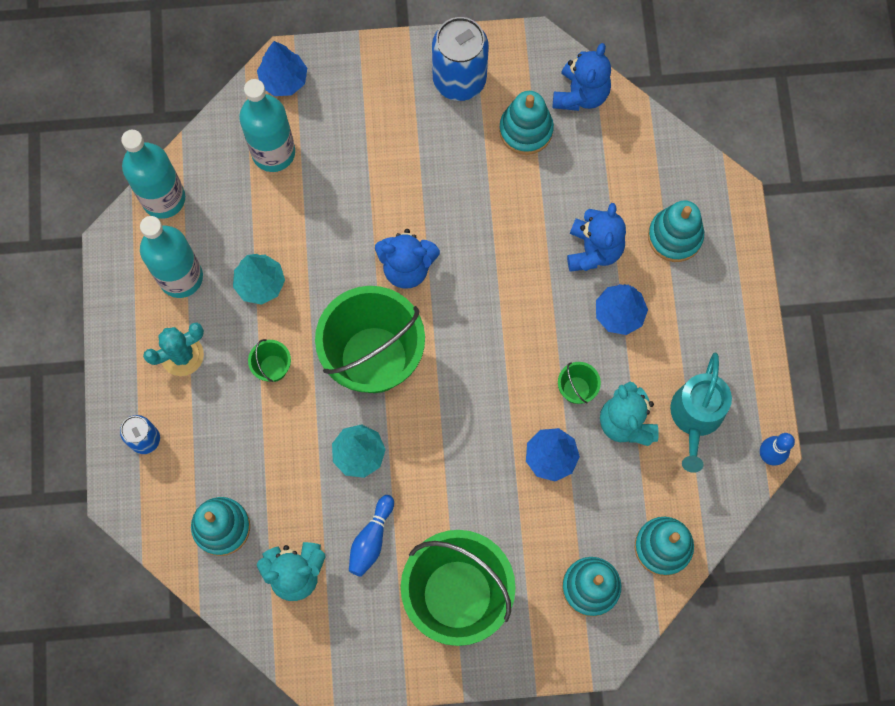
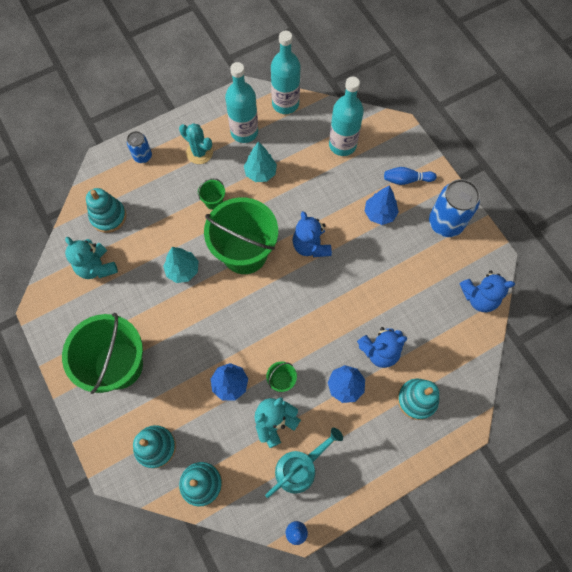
camera: 65 degrees right, 5 degrees down
blue tree [257,41,307,96] -> blue tree moved to [364,185,399,225]
blue bowling pin [349,495,394,577] -> blue bowling pin moved to [384,167,437,185]
turquoise stacking toy [499,91,554,155] -> none
turquoise watering can [670,353,732,473] -> turquoise watering can turned 150 degrees clockwise [265,428,343,498]

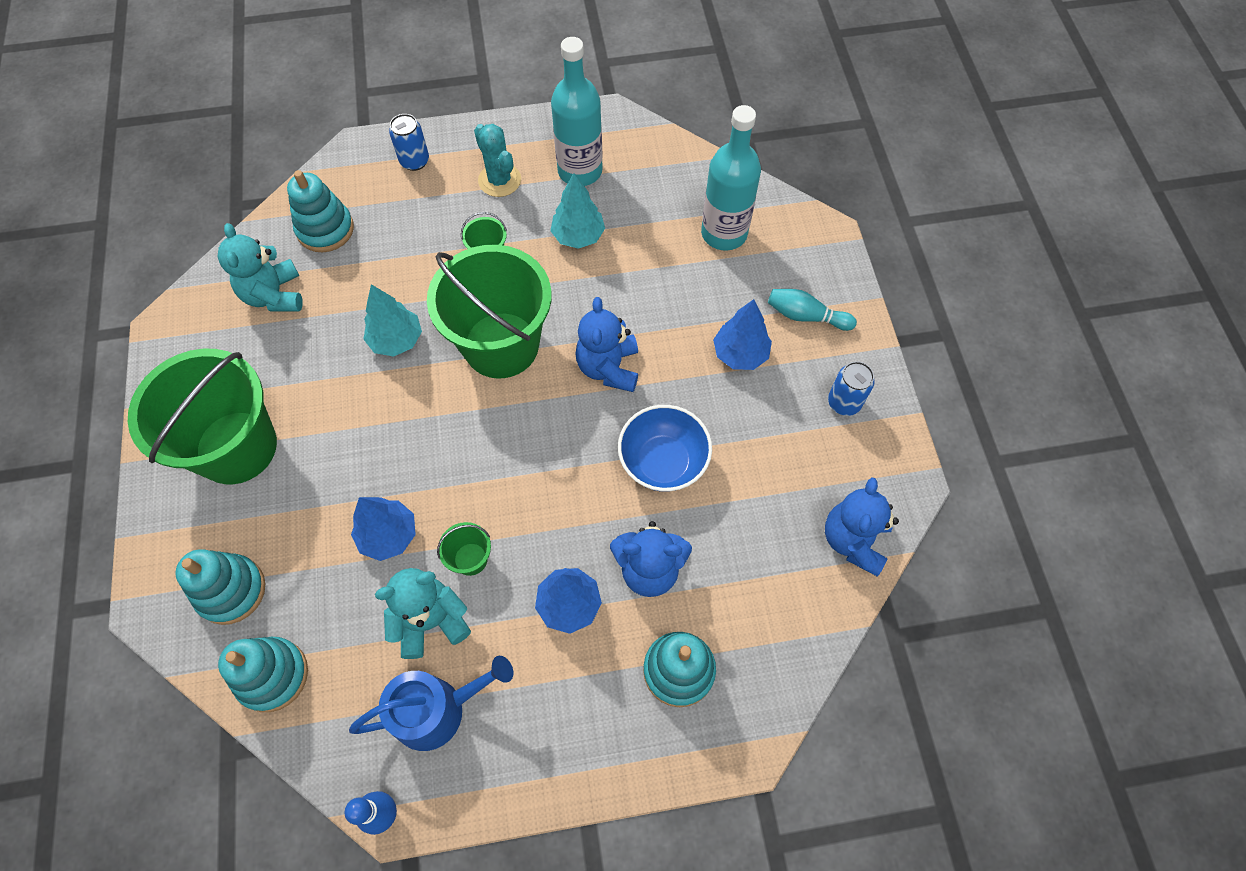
camera: 20 degrees right, 5 degrees down
turquoise watering can [265,428,343,498] -> blue watering can [349,656,513,751]
turquoise bottle [271,31,301,114] -> none
blue bowling pin [384,167,437,185] -> turquoise bowling pin [768,289,857,331]
blue can [429,179,480,237] -> blue can [828,361,874,416], size x0.55
blue teddy bear [459,271,515,312] -> blue teddy bear turned 90 degrees clockwise [825,478,899,577]
none -> blue bowl [618,405,712,492]

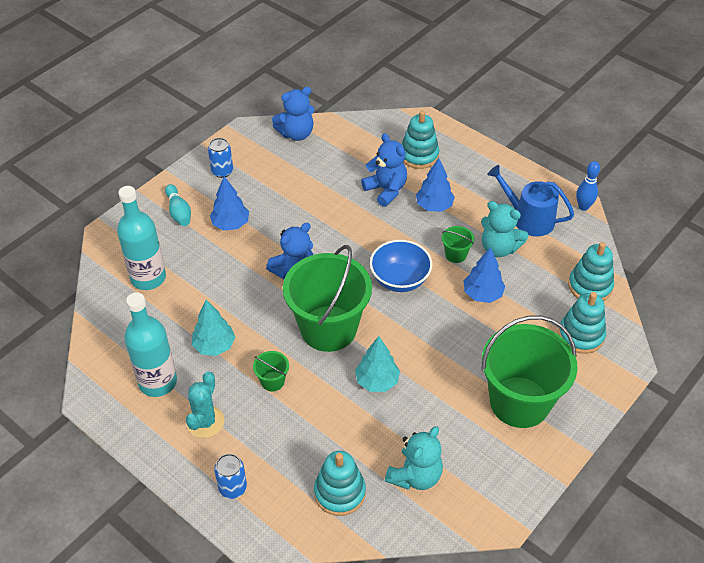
camera: 130 degrees left, 15 degrees down
blue bowl [618,405,712,492] -> blue bowl moved to [370,240,432,292]

